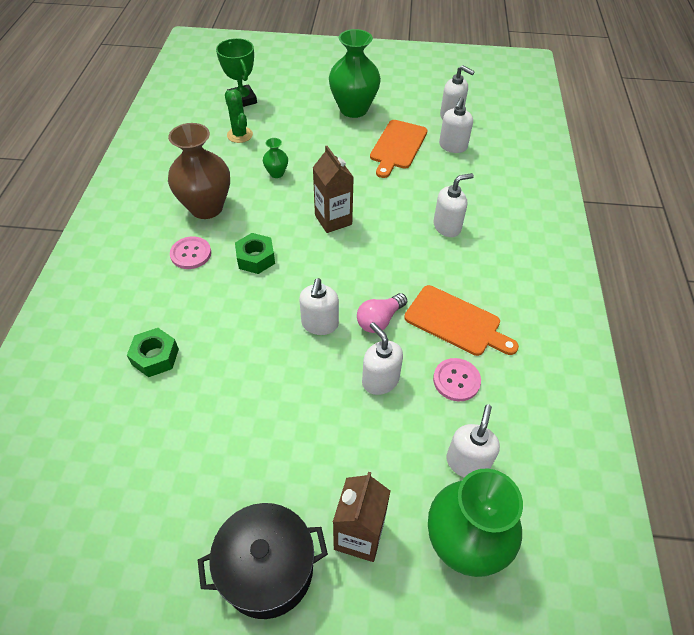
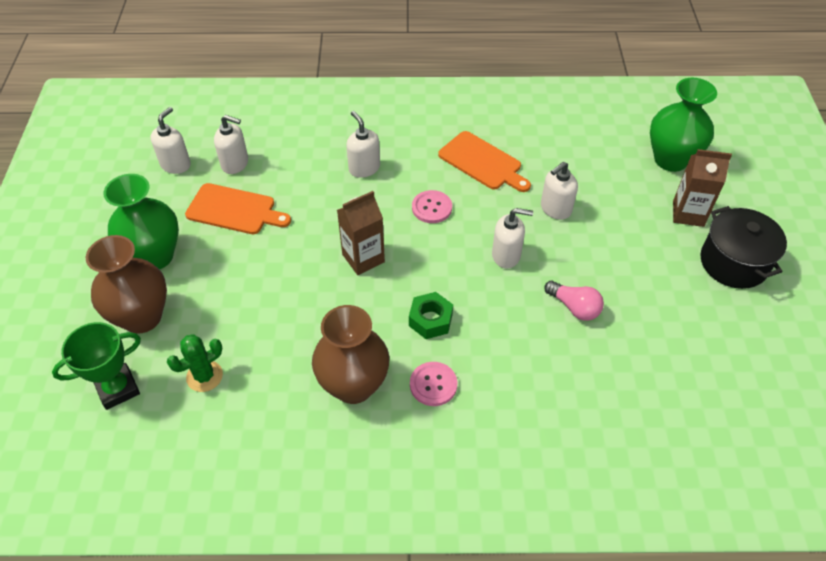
camera: 95 degrees left, 0 degrees up
green nut [127,328,179,377] -> none
green vase [263,138,288,178] -> none
pink light bulb [357,293,407,333] -> pink light bulb moved to [544,281,604,321]
orange cutting board [404,285,519,356] -> orange cutting board turned 105 degrees clockwise [438,131,531,192]
pink button [433,358,481,402] -> pink button moved to [412,190,452,223]
white soap dispenser [446,404,500,478] -> none
none -> brown vase [86,235,167,333]

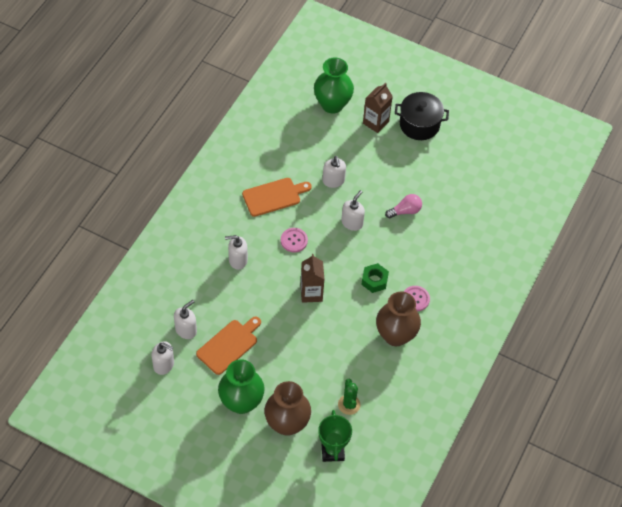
camera: 65 degrees left, 5 degrees up
white soap dispenser [151,107,191,174] -> white soap dispenser turned 150 degrees clockwise [152,341,174,375]

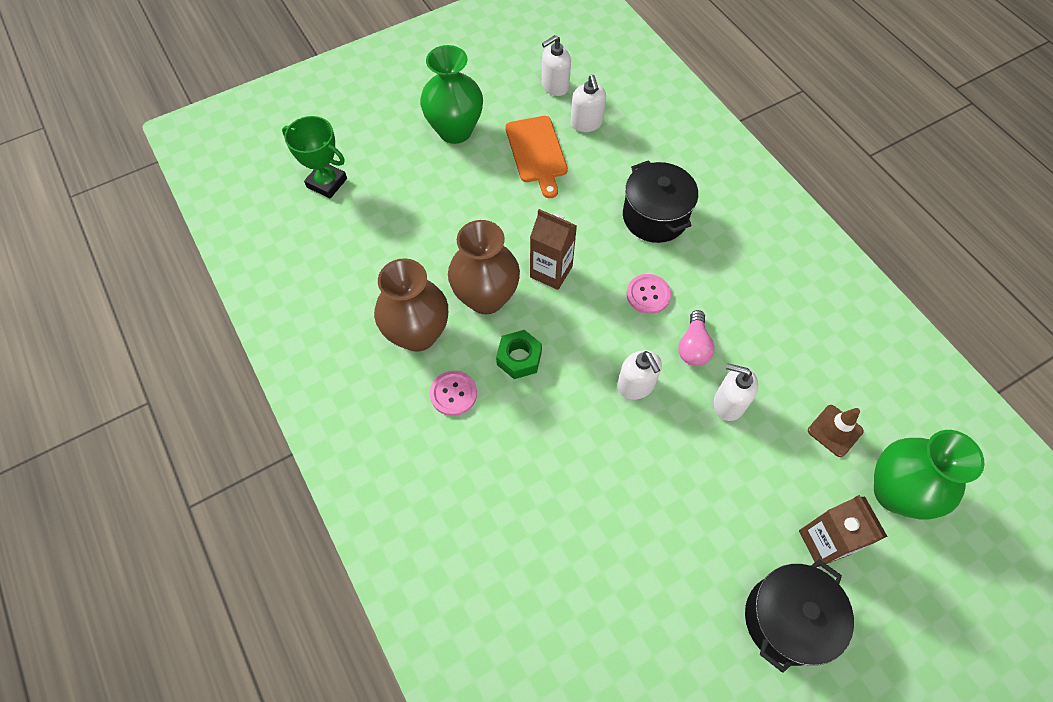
camera: 125 degrees right, 5 degrees up
white soap dispenser [225,235,248,270] -> black pot [623,160,698,243]
orange cutting board [242,178,312,217] -> none
brown vase [264,381,311,436] -> brown vase moved to [448,220,520,314]
green cactus [338,379,360,415] -> none
pink light bulb [385,194,422,218] -> pink light bulb moved to [678,310,715,366]
none -> brown traffic cone [808,405,863,457]

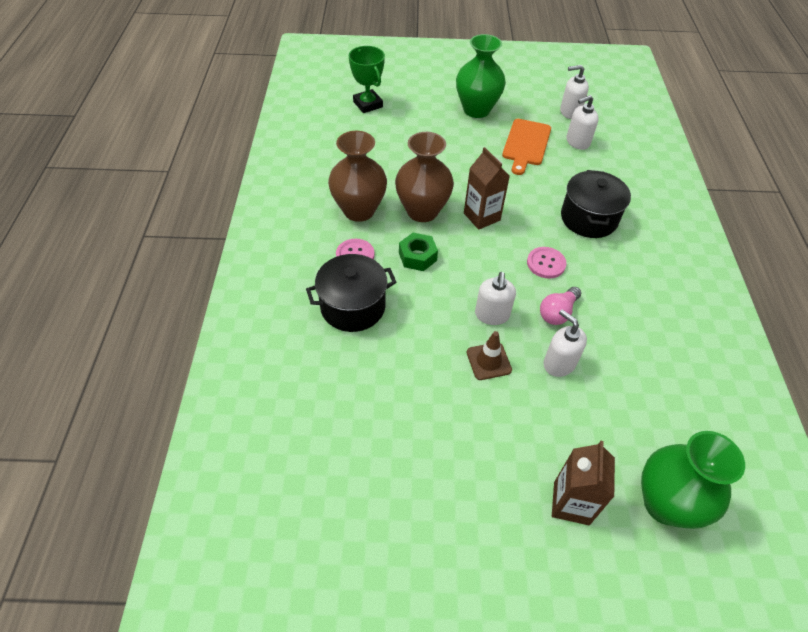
camera: 30 degrees right, 10 degrees down
white soap dispenser [571,75,606,132] -> white soap dispenser turned 45 degrees clockwise [566,95,599,150]
black pot [745,559,854,673] -> black pot moved to [306,254,397,332]
brown traffic cone [808,405,863,457] -> brown traffic cone moved to [467,331,512,380]

